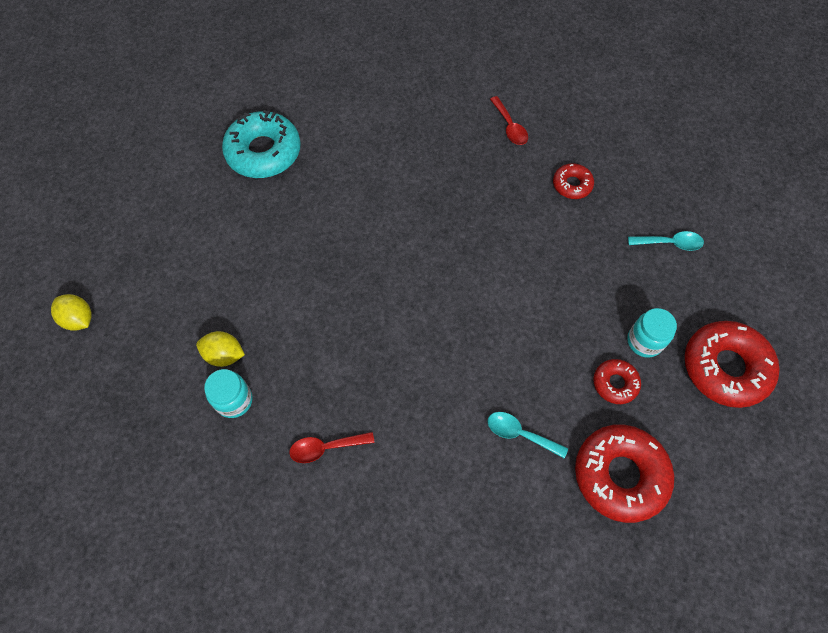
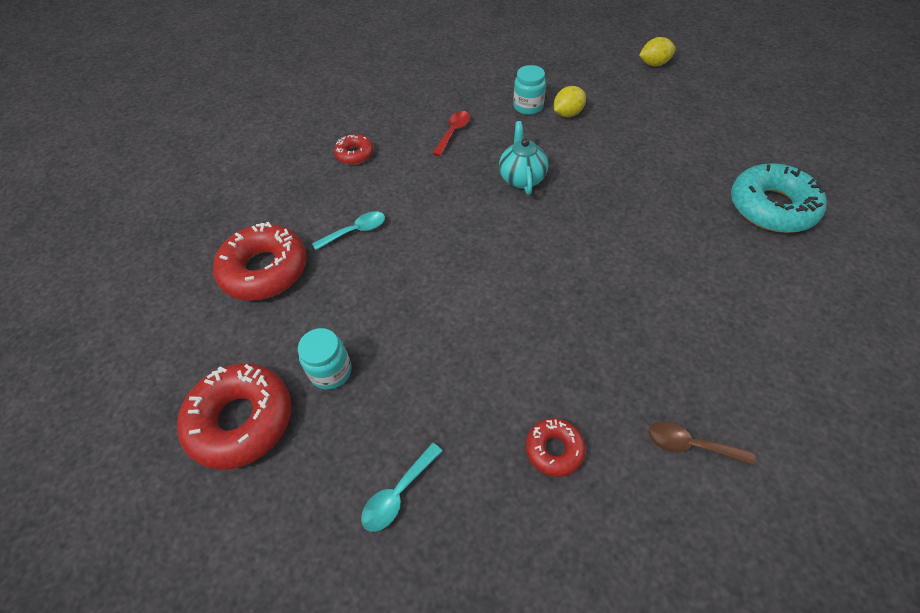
camera: 130 degrees right, 10 degrees down
red spoon [490,96,528,145] -> brown spoon [648,422,755,465]
red donut [593,359,641,404] -> red donut moved to [334,134,374,165]
none -> turquoise teapot [499,121,548,195]

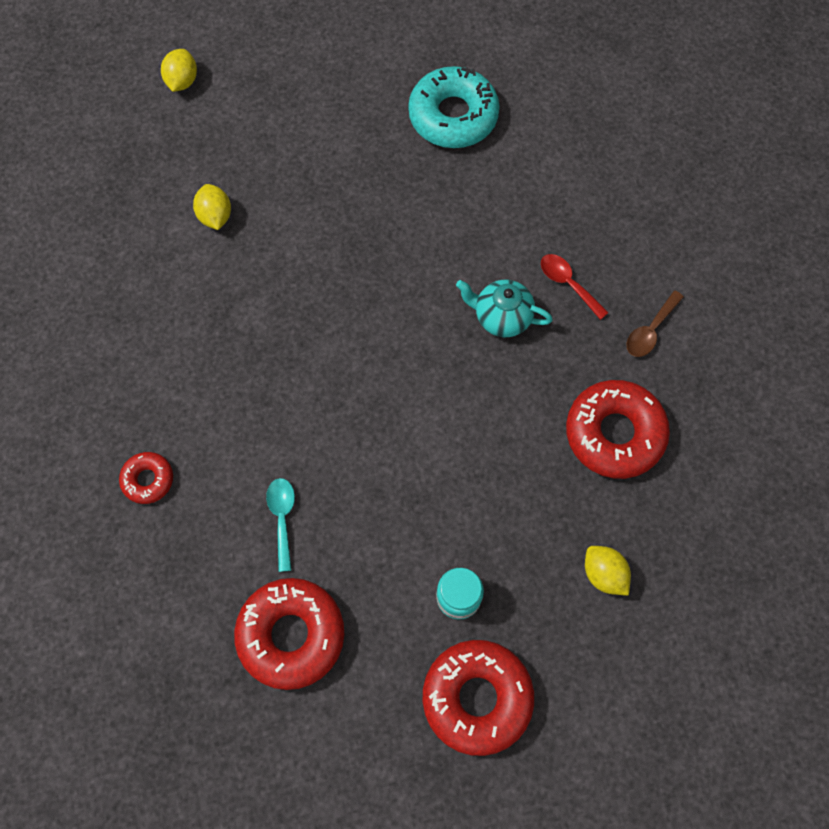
camera: 70 degrees left, 15 degrees up
turquoise spoon [361,443,442,532] -> yellow lemon [585,546,631,596]
red spoon [432,111,470,156] -> red spoon moved to [541,254,609,320]
turquoise teapot [499,121,548,195] -> turquoise teapot moved to [456,280,553,337]
turquoise jar [513,65,546,115] -> none
red donut [526,418,586,477] -> red donut [566,380,670,479], size x1.94

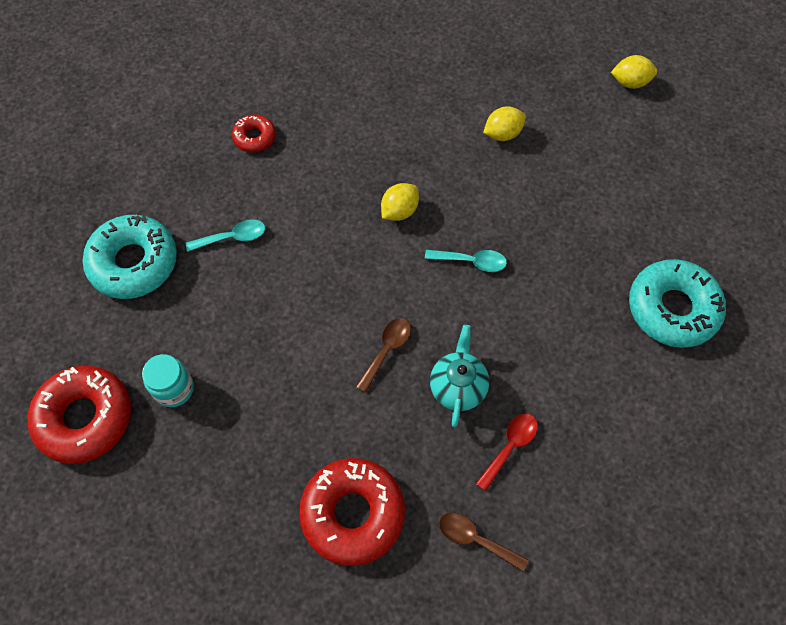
camera: 80 degrees right, 5 degrees down
red donut [234,578,345,690] -> turquoise donut [83,215,177,299]
yellow lemon [585,546,631,596] -> yellow lemon moved to [381,183,419,221]
none -> brown spoon [356,318,411,393]
none -> turquoise spoon [425,250,507,272]

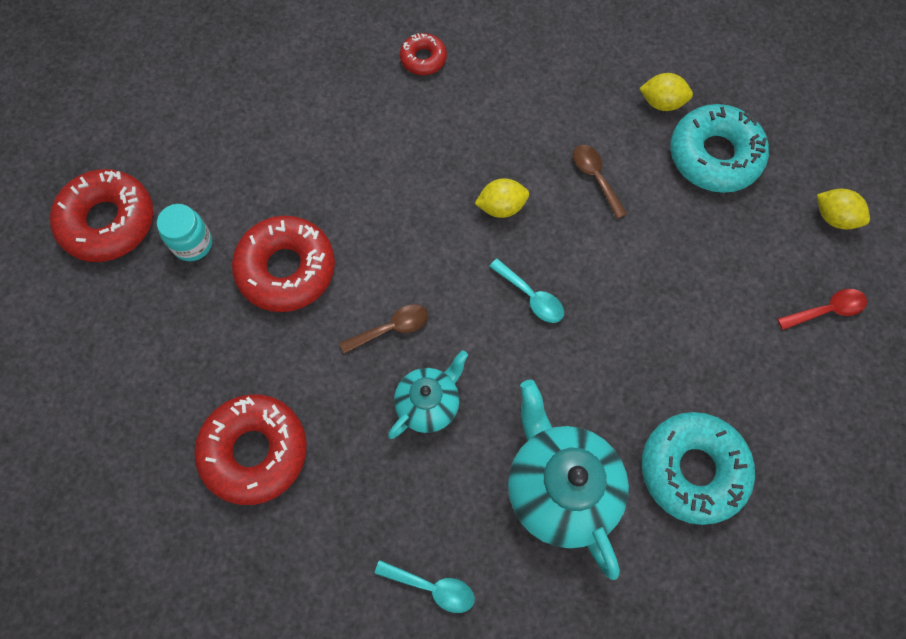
camera: 35 degrees right, 5 degrees up
turquoise donut [83,215,177,299] -> turquoise donut moved to [670,104,769,193]
turquoise spoon [186,219,265,252] -> turquoise spoon moved to [374,560,475,613]
brown spoon [439,512,528,571] -> brown spoon moved to [573,145,627,219]
red spoon [476,414,538,491] -> red spoon moved to [777,289,867,330]
yellow lemon [483,106,526,141] -> yellow lemon moved to [639,73,693,111]
none -> red donut [232,216,335,312]
none -> turquoise teapot [508,380,629,580]

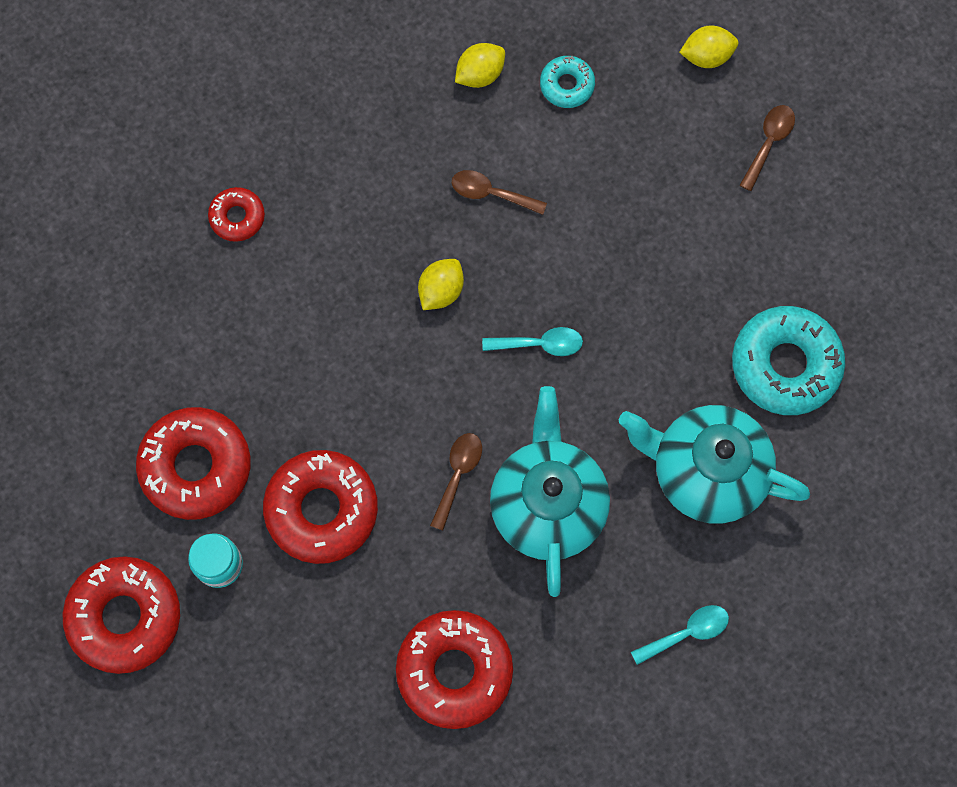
camera: 45 degrees left, 5 degrees up
turquoise teapot [388,351,468,439] -> turquoise teapot [490,386,610,597], size x1.72
turquoise donut [670,104,769,193] -> turquoise donut [540,56,595,108], size x0.52
red spoon [777,289,867,330] -> brown spoon [740,105,795,191]
none -> red donut [136,407,250,520]

